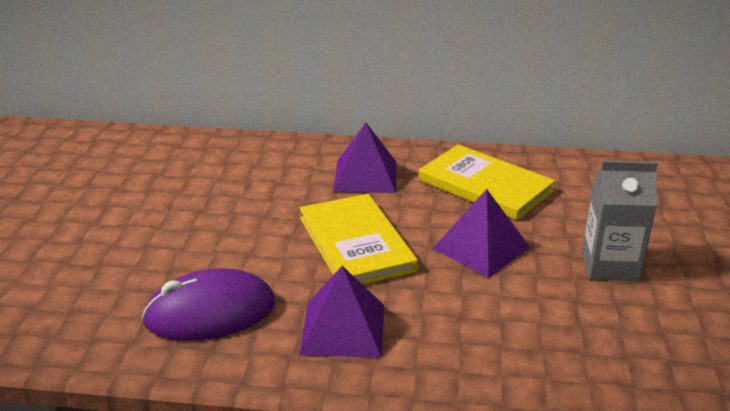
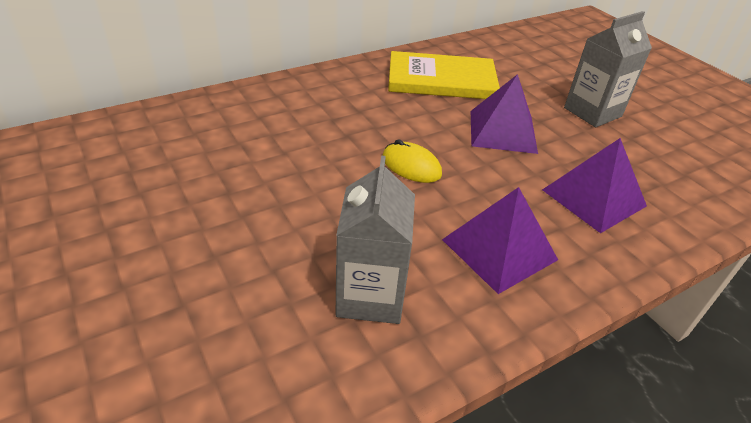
camera: 40 degrees left, 10 degrees up
purple mouse [142,268,275,341] -> grey carton [336,155,415,324]
yellow book [300,194,418,285] -> yellow mouse [382,139,442,183]
purple pyramid [333,122,397,193] -> purple pyramid moved to [542,138,647,233]

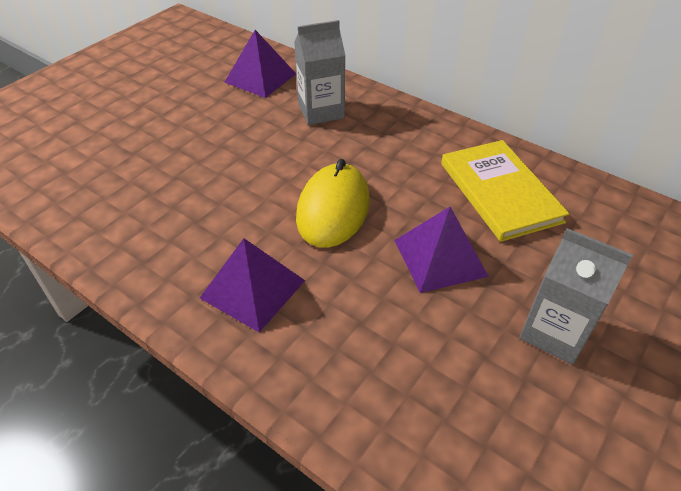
camera: 70 degrees right, 5 degrees up
grey carton [336,155,415,324] -> grey carton moved to [294,20,346,125]
yellow mouse [382,139,442,183] -> yellow mouse [296,159,370,248], size x1.77
purple pyramid [542,138,647,233] -> purple pyramid moved to [224,30,296,98]

